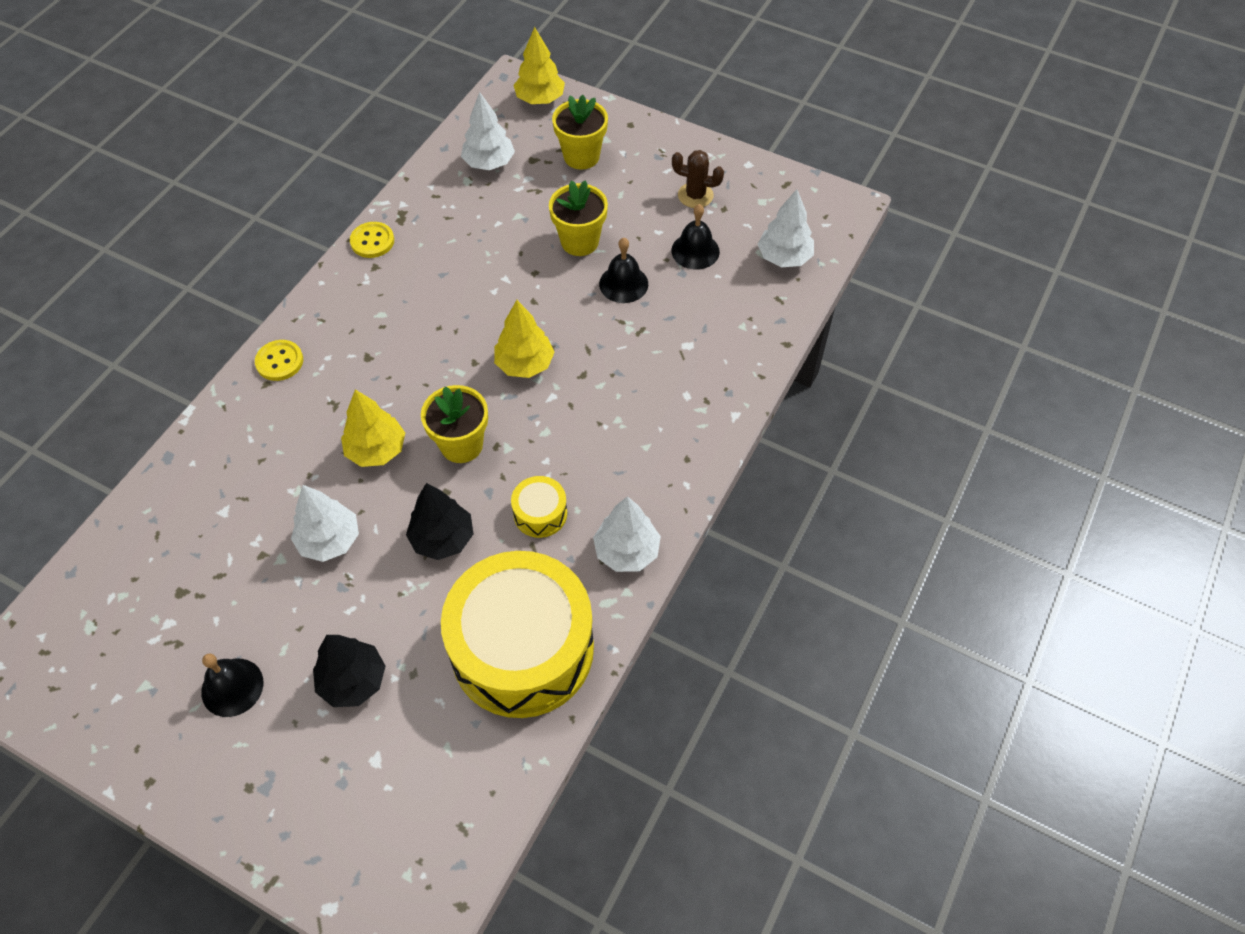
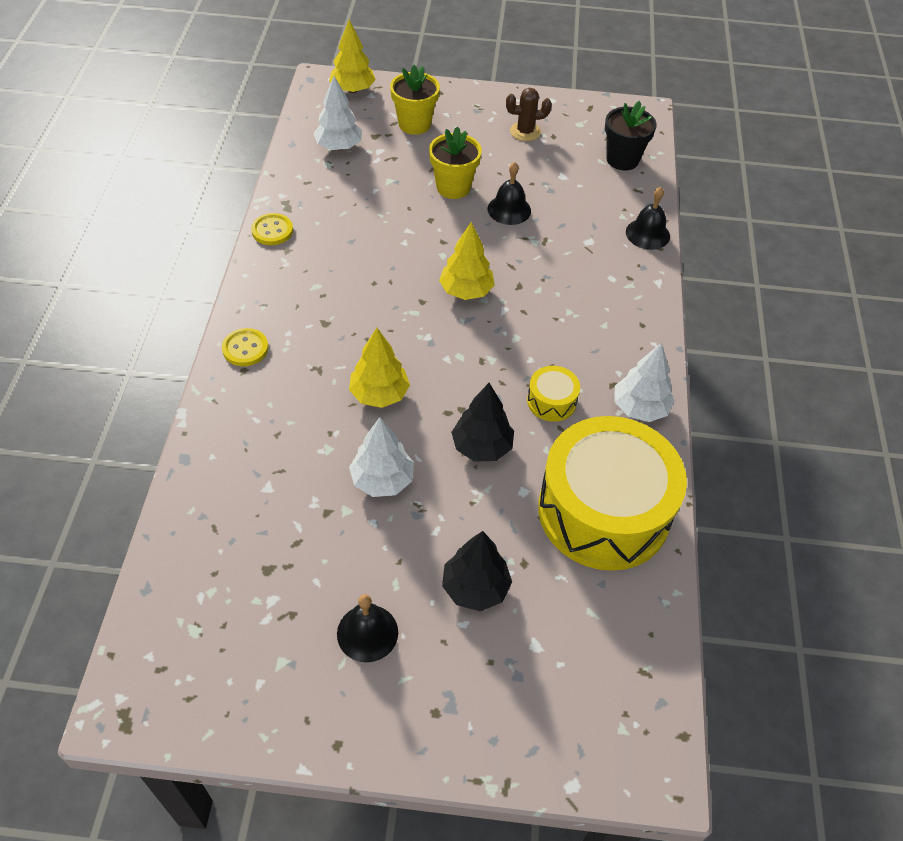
camera: 25 degrees left, 5 degrees down
yellow flower pot [421,385,488,463] -> none
black bell [671,204,720,270] -> black bell moved to [626,187,670,250]
white tree [757,189,814,267] -> black flower pot [605,101,656,170]

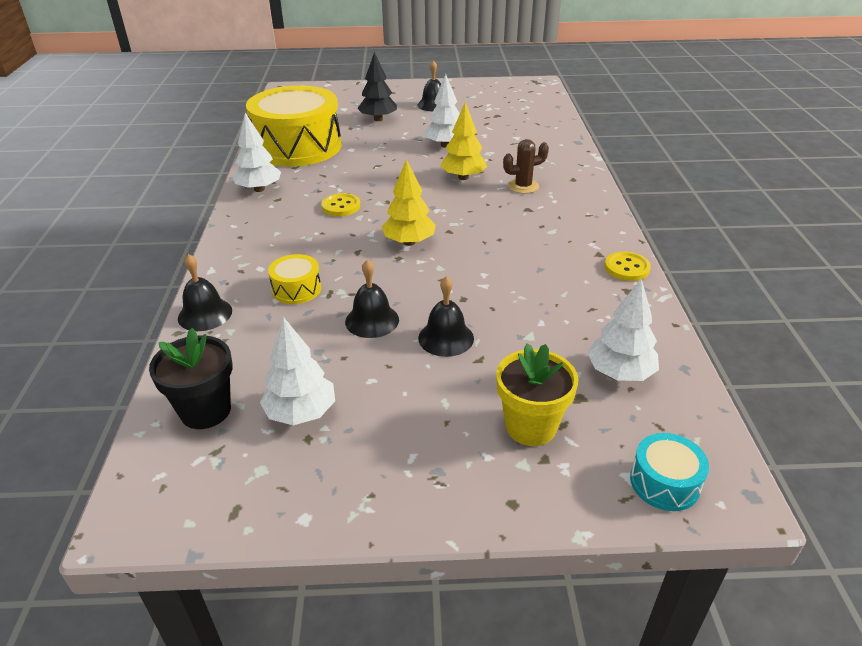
camera: 175 degrees right, 15 degrees down
yellow button [222,328,268,366] -> yellow button moved to [321,193,360,216]
yellow tree [329,19,376,93] -> turquoise drum [630,433,709,511]
yellow flower pot [429,126,482,199] -> black bell [418,276,474,357]
black tree [451,383,514,462] -> none
brown cactus [506,88,552,141] -> brown cactus moved to [503,139,549,194]
yellow drum [527,366,580,422] -> yellow drum moved to [268,254,321,304]
none -> white tree [260,317,335,425]

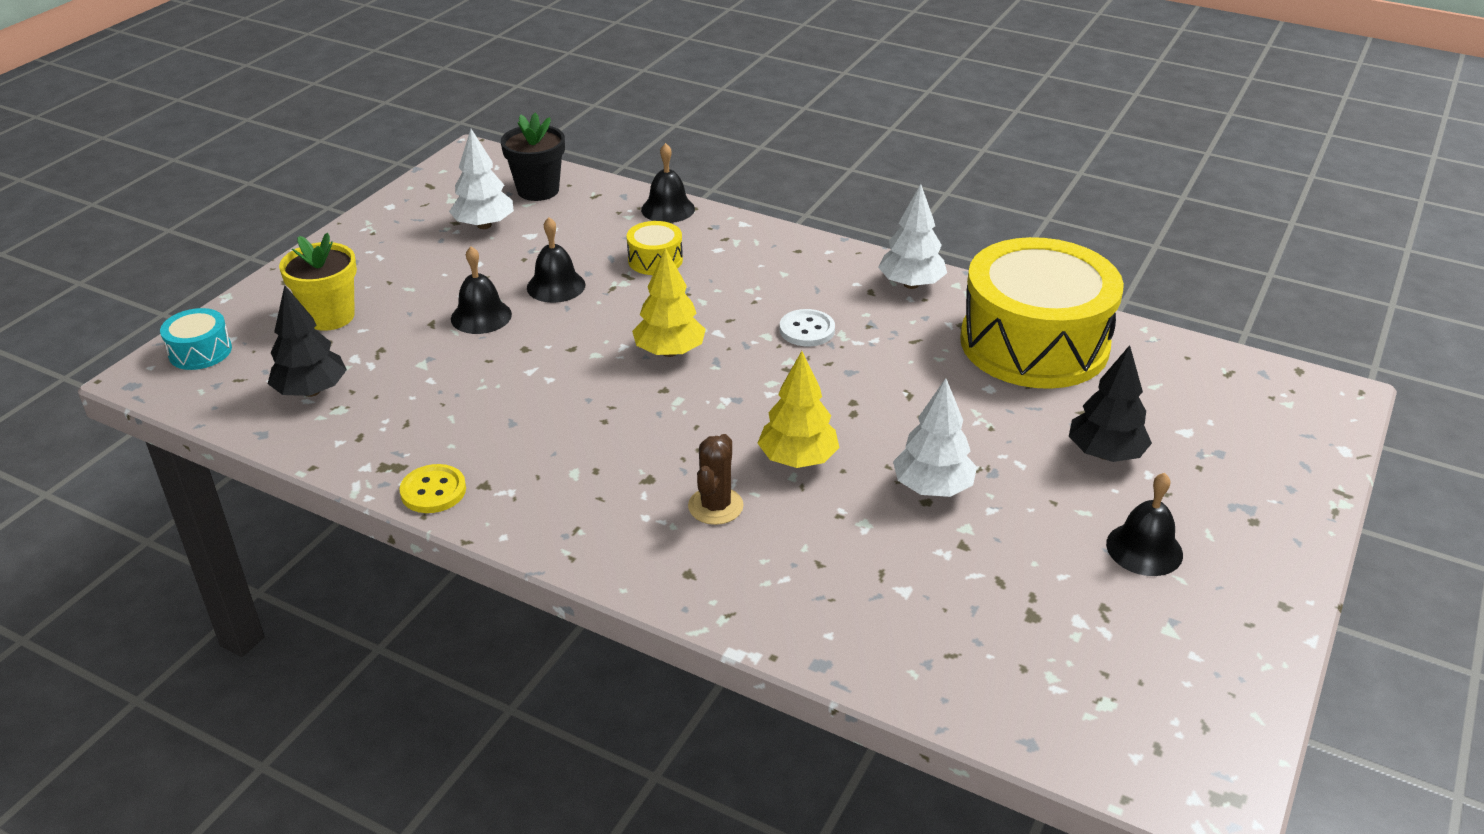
camera: 120 degrees right, 0 degrees up
yellow button [321,193,360,216] -> white button [780,309,835,346]
white tree [587,279,659,381] -> black tree [268,285,347,397]

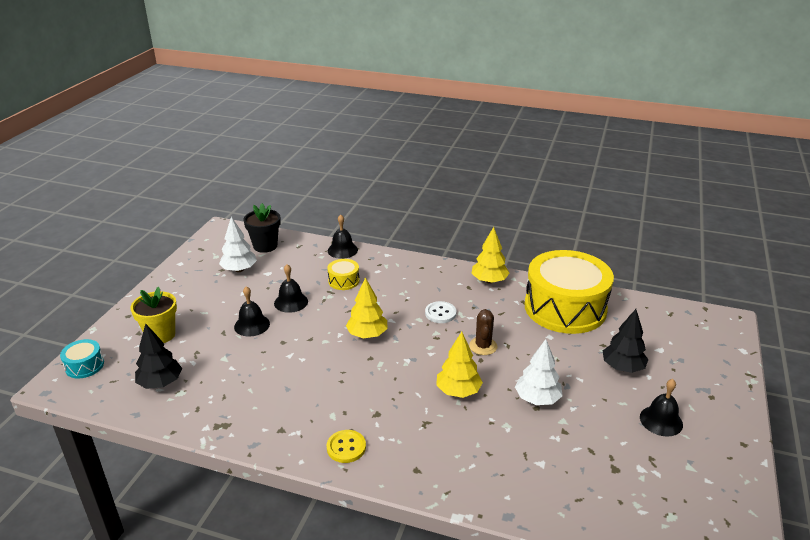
camera: 10 degrees left, 5 degrees down
yellow button [399,464,466,513] -> yellow button moved to [327,430,366,463]
brown cactus [688,434,744,525] -> brown cactus moved to [469,309,498,355]
white tree [878,184,947,289] -> yellow tree [471,227,509,284]

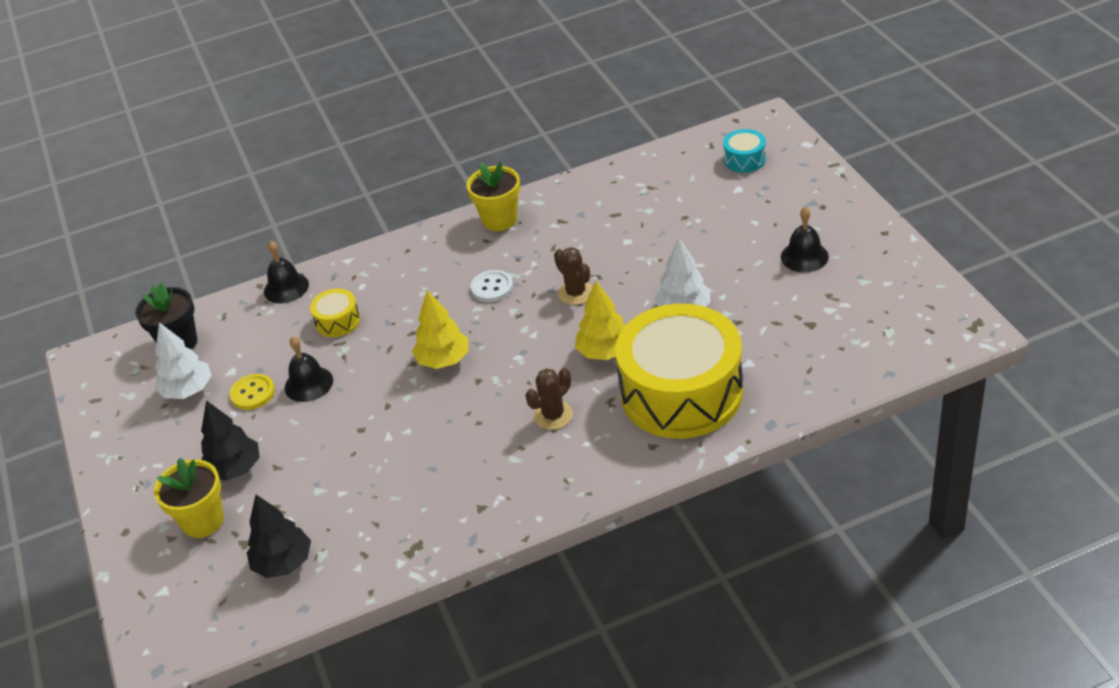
camera: 35 degrees left, 10 degrees up
turquoise drum [60,339,104,379] -> turquoise drum moved to [723,129,766,173]
black bell [234,286,270,336] -> none
yellow button [327,430,366,463] -> yellow button moved to [229,374,275,410]
yellow tree [471,227,509,284] -> yellow flower pot [466,162,520,231]
yellow drum [525,250,614,334] -> yellow drum moved to [615,304,743,439]
black tree [603,309,649,373] -> black tree moved to [201,400,260,481]
none -> brown cactus [525,368,573,430]

